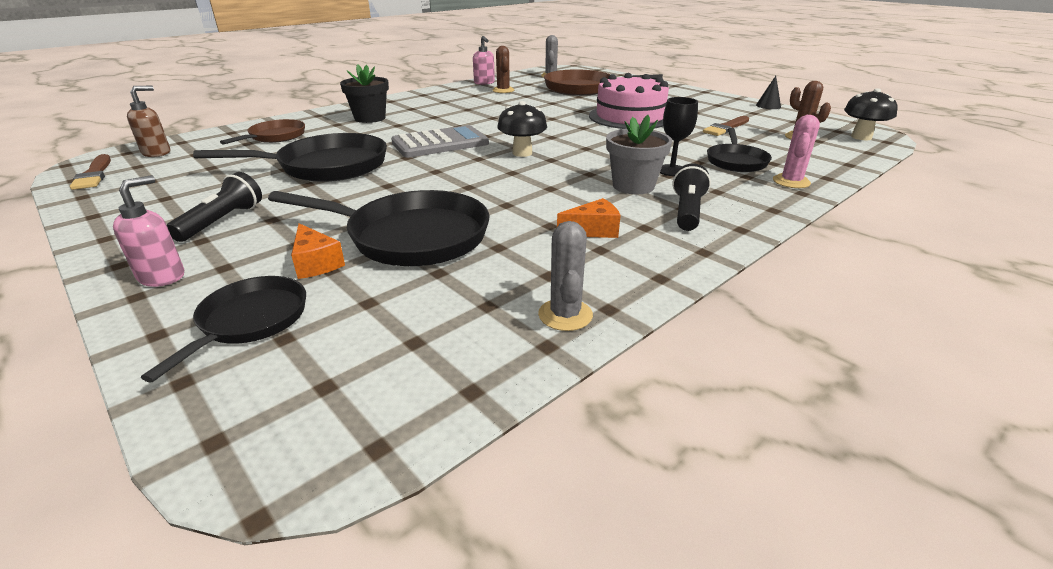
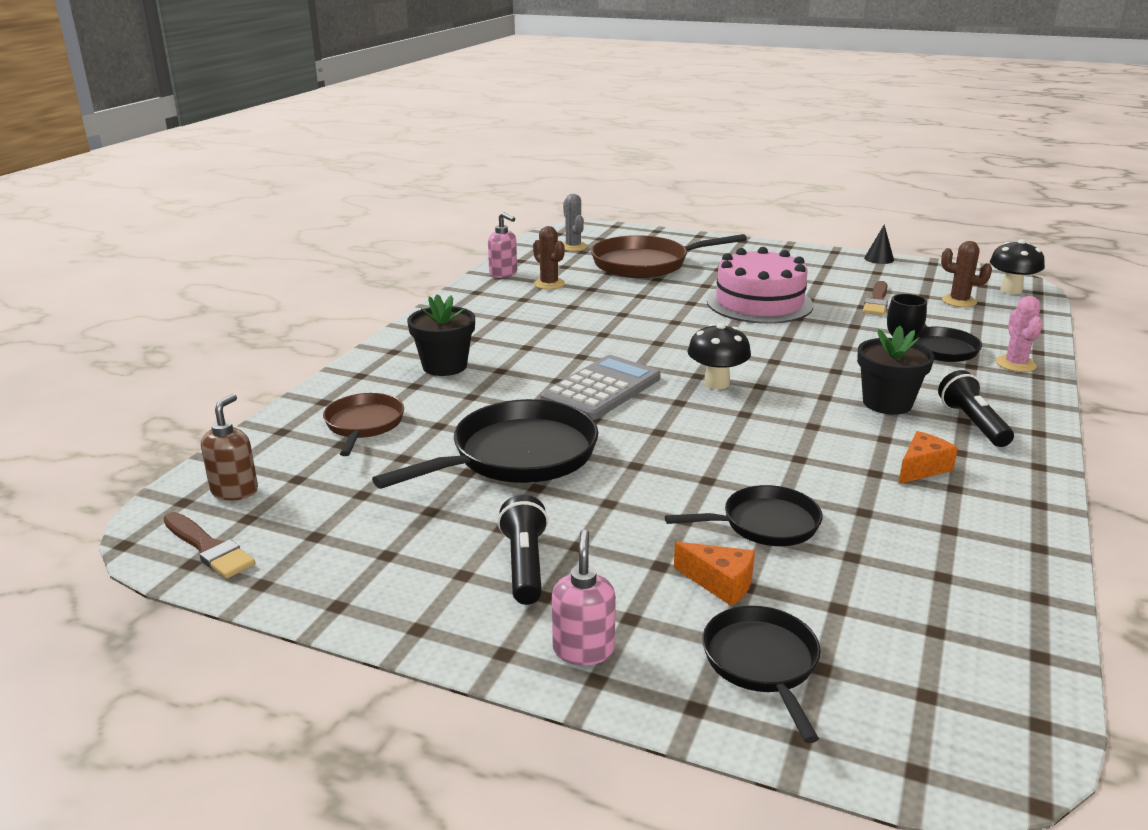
camera: 25 degrees left, 5 degrees down
black pan [268,190,489,266] -> black pan [665,485,822,546], size x0.59
grey cactus [538,221,593,331] -> none
grey flower pot [606,115,672,194] -> black flower pot [857,326,934,415]

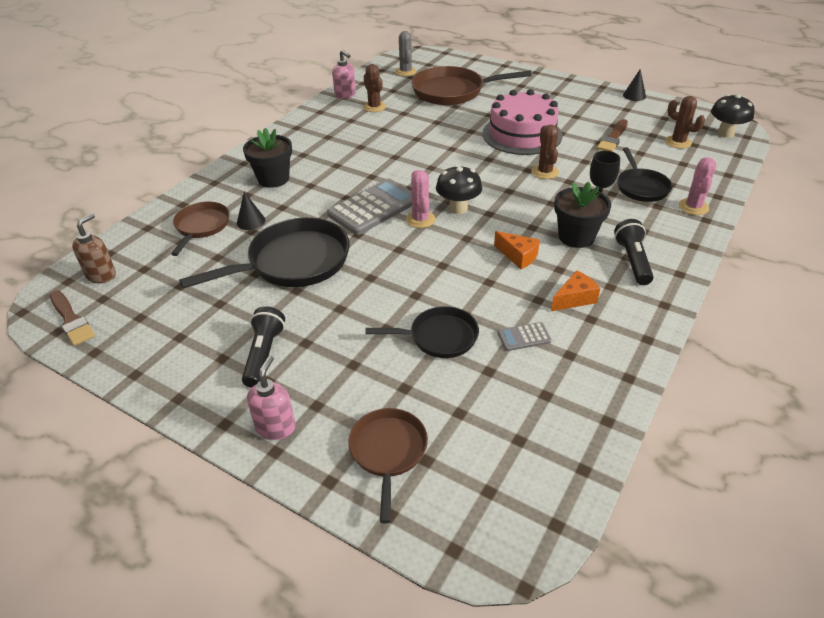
camera: 10 degrees right, 15 degrees up
orange cheese [674,542,755,606] -> orange cheese moved to [494,231,540,269]
black pan [702,606,821,743] -> brown pan [348,408,428,523]
none -> black cone [237,192,265,230]
none -> pink cactus [406,170,435,228]
none -> grey calculator [497,322,552,351]
none -> brown cactus [532,125,559,179]

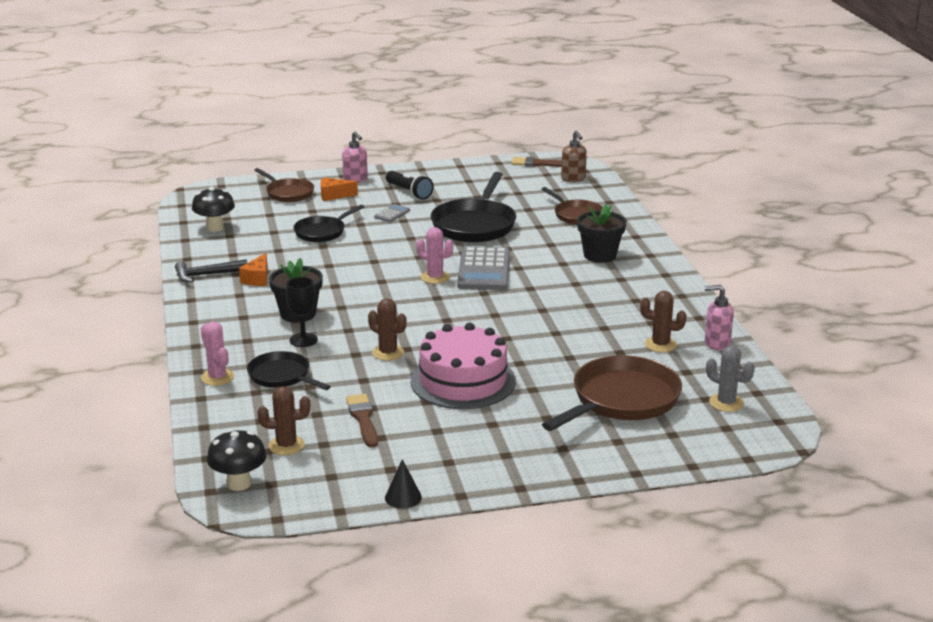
camera: 135 degrees right, 15 degrees down
black cone [237,192,265,230] -> none
black mushroom [436,165,482,214] -> black mushroom moved to [192,187,235,232]
orange cheese [494,231,540,269] -> orange cheese moved to [321,178,358,201]
grey calculator [497,322,552,351] -> grey calculator moved to [374,204,410,222]
black flashlight [614,219,654,285] -> none
none -> black hammer [175,259,247,283]

